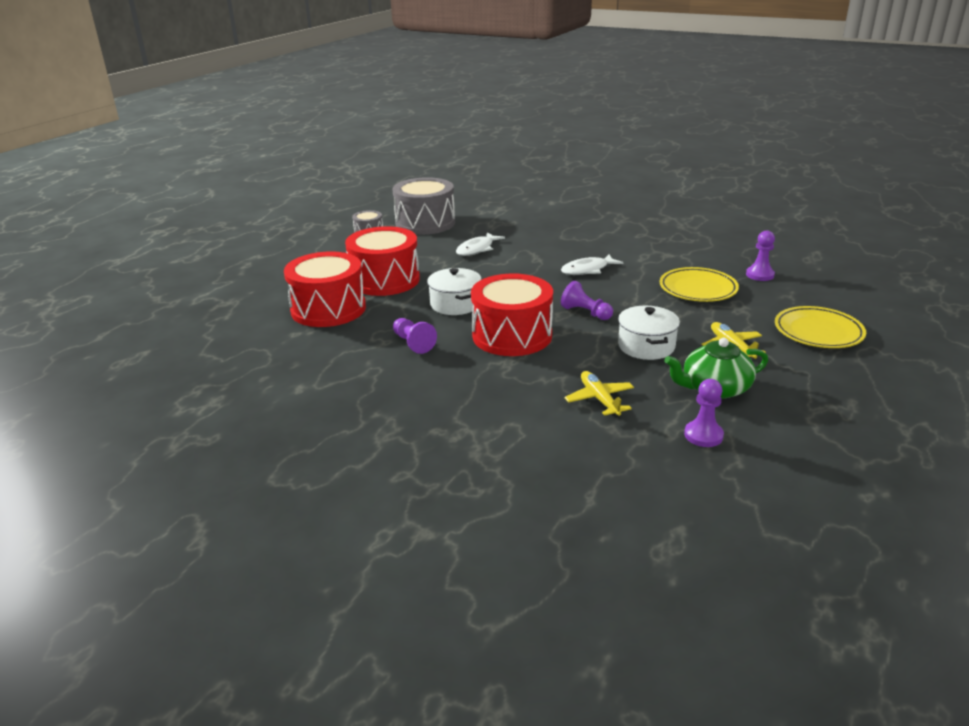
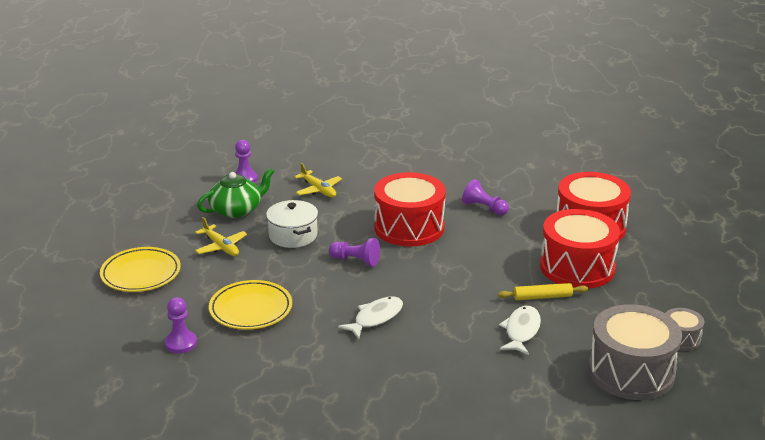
camera: 160 degrees right, 0 degrees up
white pot [427,268,482,315] -> none
none -> yellow rolling pin [498,283,588,300]

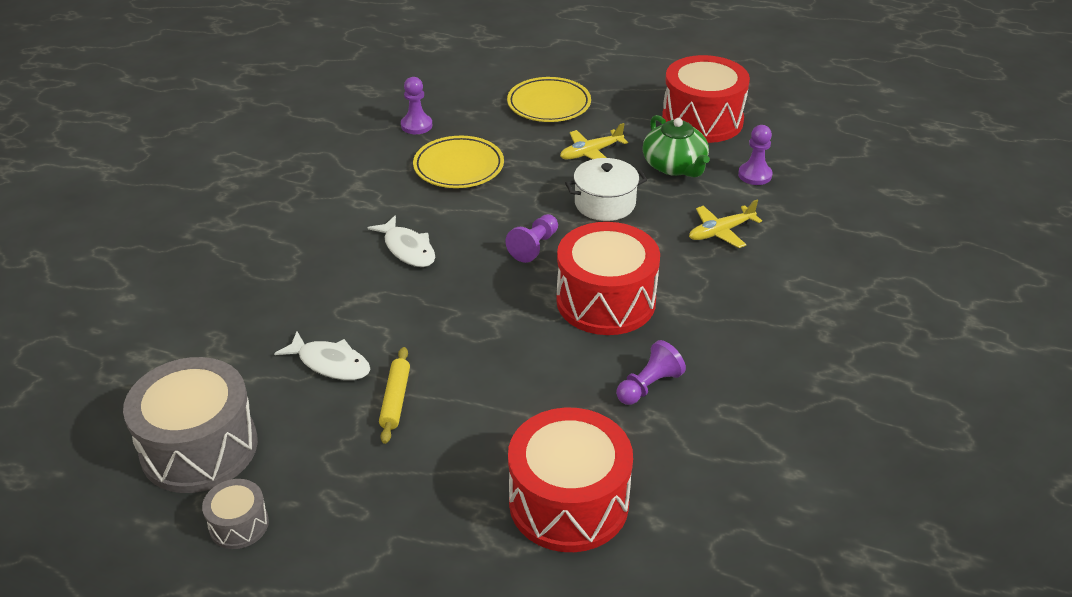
camera: 100 degrees right, 10 degrees up
red drum [540,209,620,289] -> red drum moved to [662,55,750,143]

